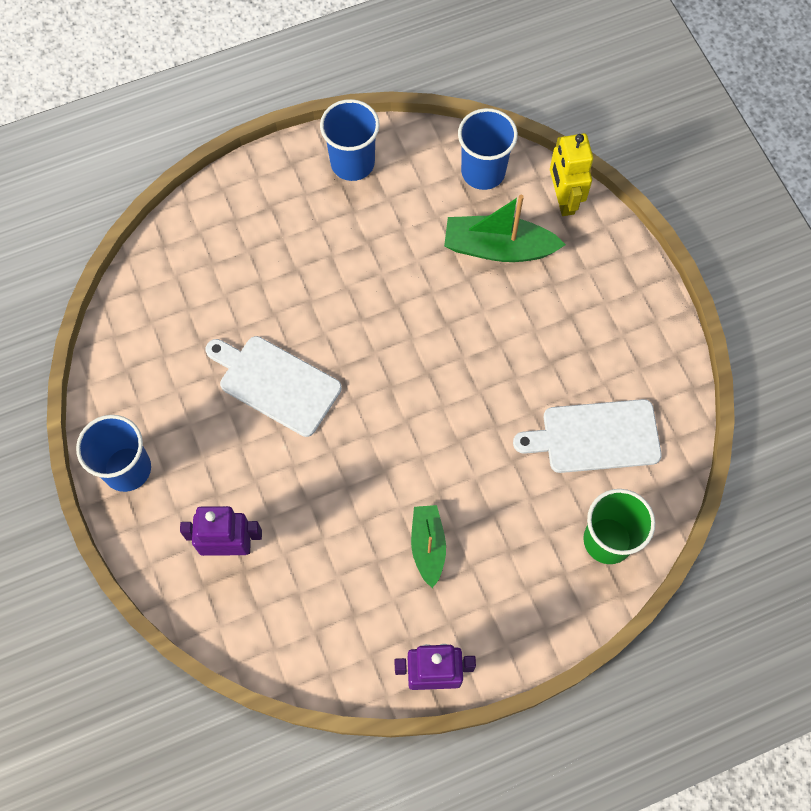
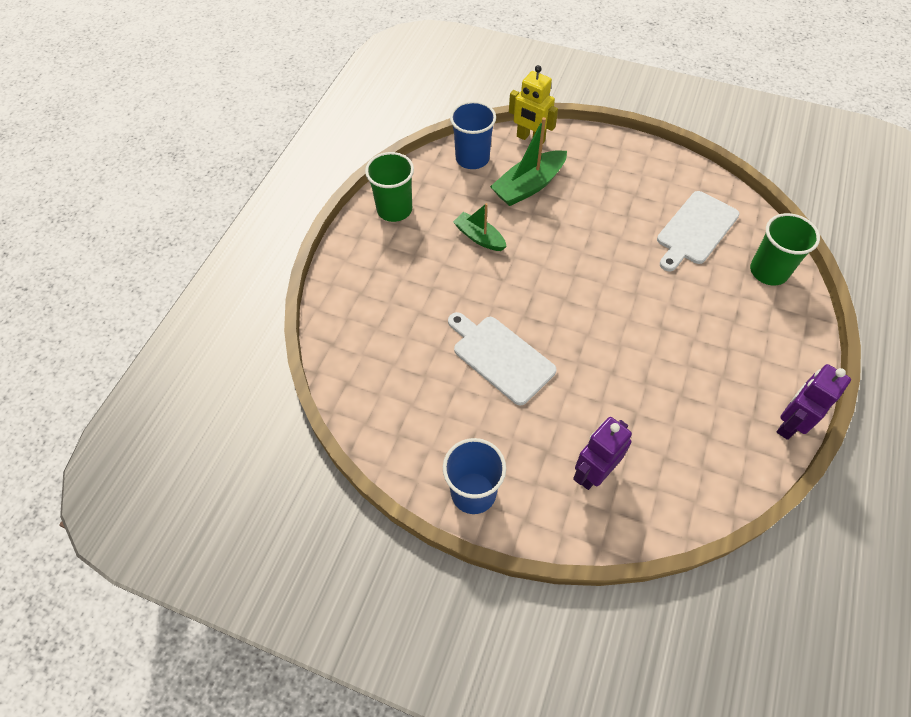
camera: 45 degrees left, 10 degrees down
white cutting board [206,336,342,437] -> white cutting board turned 60 degrees clockwise [448,312,557,406]
blue cup [320,99,380,181] -> green cup [365,152,414,222]
green boat [411,505,446,588] -> green boat moved to [453,203,507,251]

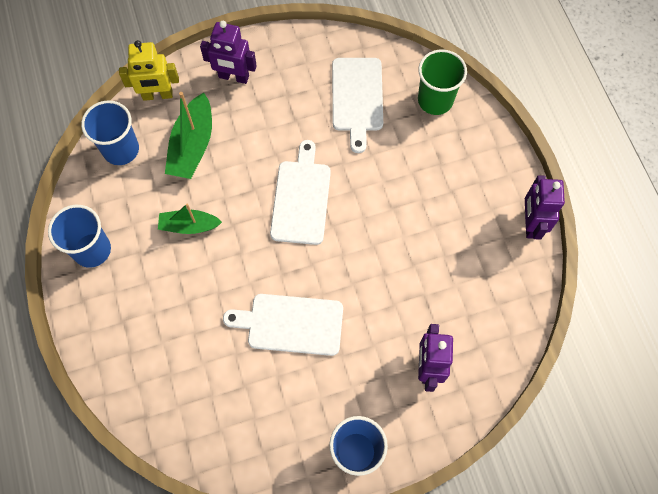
camera: 40 degrees left, 10 degrees up
green cup [365,152,414,222] -> blue cup [48,205,111,268]
none -> purple robot [200,21,257,84]
none -> white cutting board [270,140,331,245]

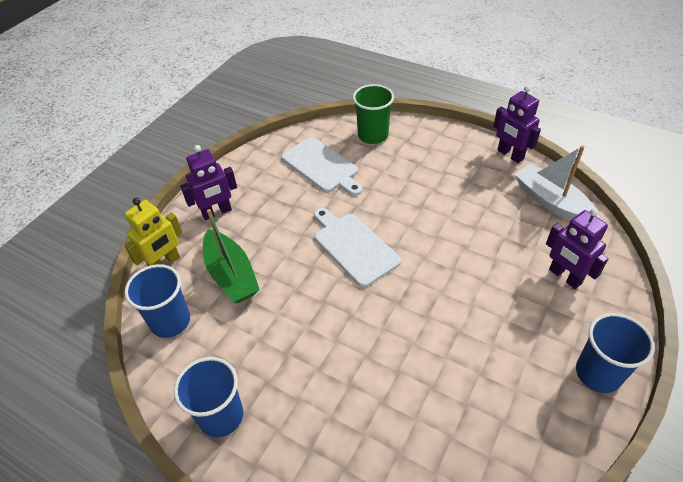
camera: 40 degrees left, 20 degrees down
green boat [158,203,222,234] -> none
white cutting board [223,294,343,356] -> none
none -> white boat [514,145,600,221]

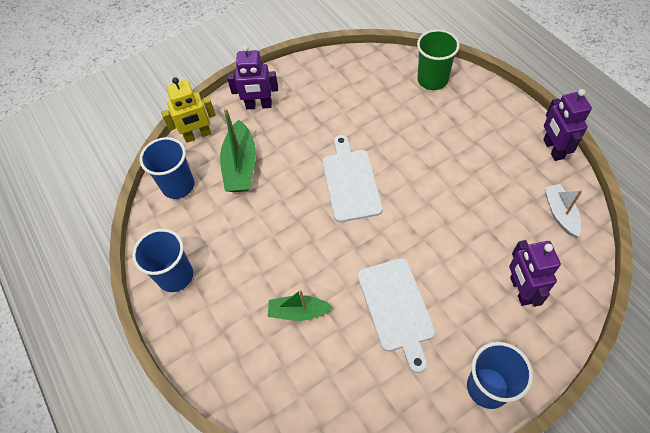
camera: 30 degrees right, 10 degrees up
white cutting board [281,137,363,196] -> white cutting board moved to [358,258,435,373]
white boat [514,145,600,221] -> white boat [545,184,582,237], size x0.64
none -> green boat [268,290,333,321]

